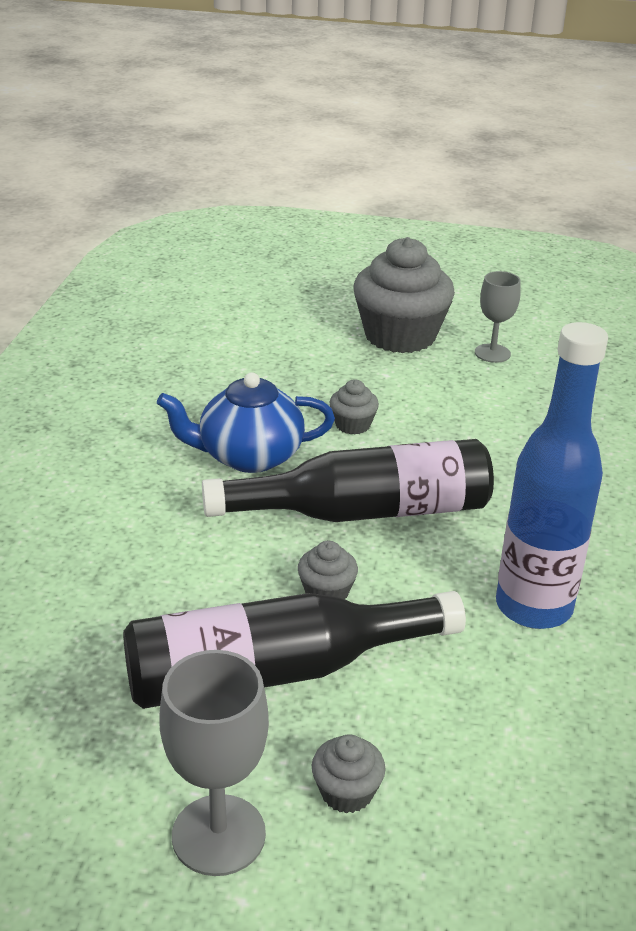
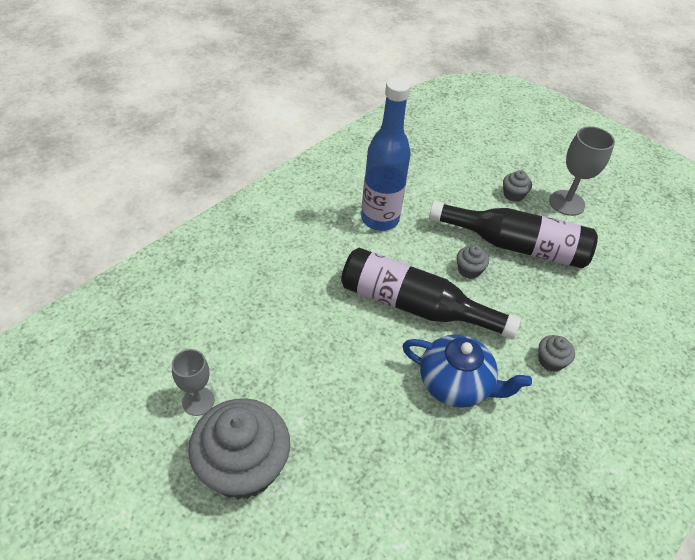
camera: 150 degrees left, 15 degrees up
grey cupcake [329,380,379,434] -> grey cupcake moved to [538,335,575,372]

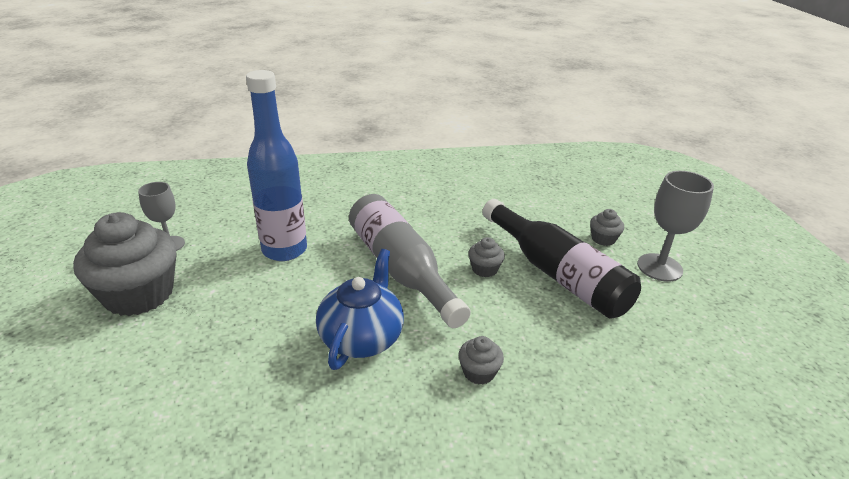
camera: 40 degrees right, 15 degrees down
black bottle [341,248,521,340] -> grey bottle [349,194,471,328]
blue bottle [361,77,411,231] -> blue bottle moved to [246,70,307,261]
blue teapot [402,334,532,408] -> blue teapot turned 135 degrees counterclockwise [316,249,404,370]

